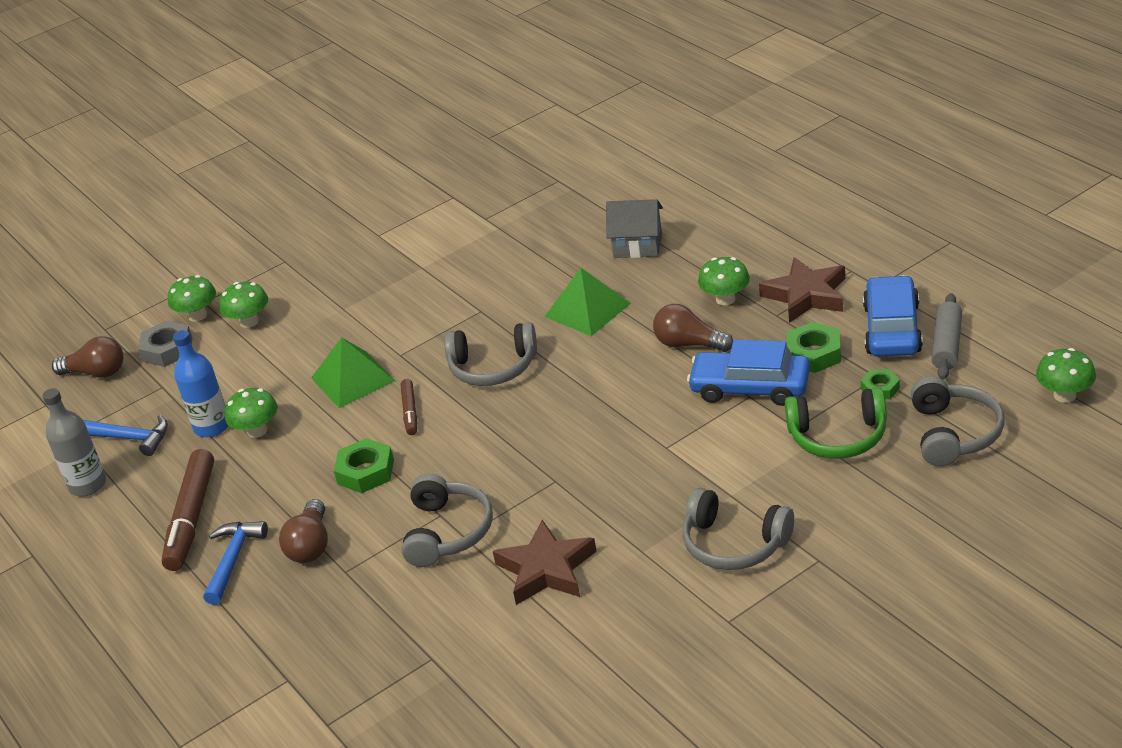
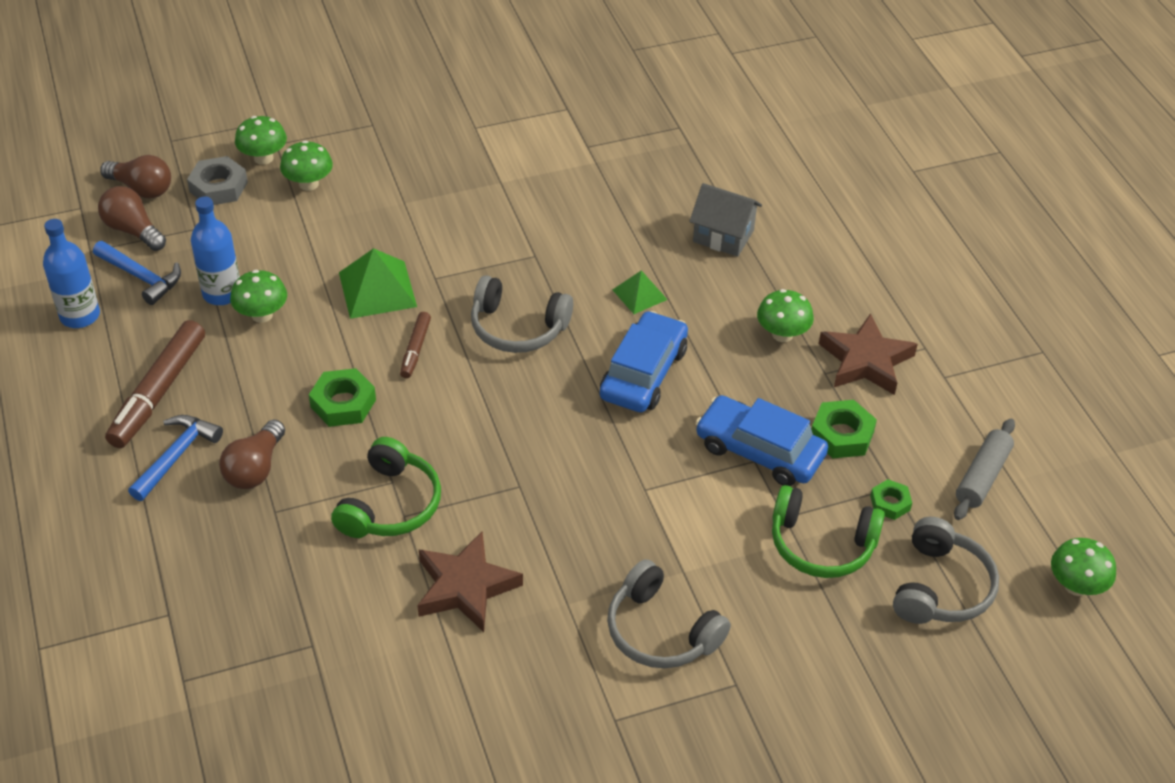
camera: 10 degrees right, 10 degrees up
grey bottle [42,388,106,496] -> blue bottle [43,219,100,328]
grey headphones [402,473,493,567] -> green headphones [331,437,441,538]
green pyramid [544,268,631,336] -> green pyramid [612,270,668,314], size x0.60
brown light bulb [653,304,733,352] -> brown light bulb moved to [98,186,166,251]
blue car [863,275,923,357] -> blue car moved to [600,311,688,412]

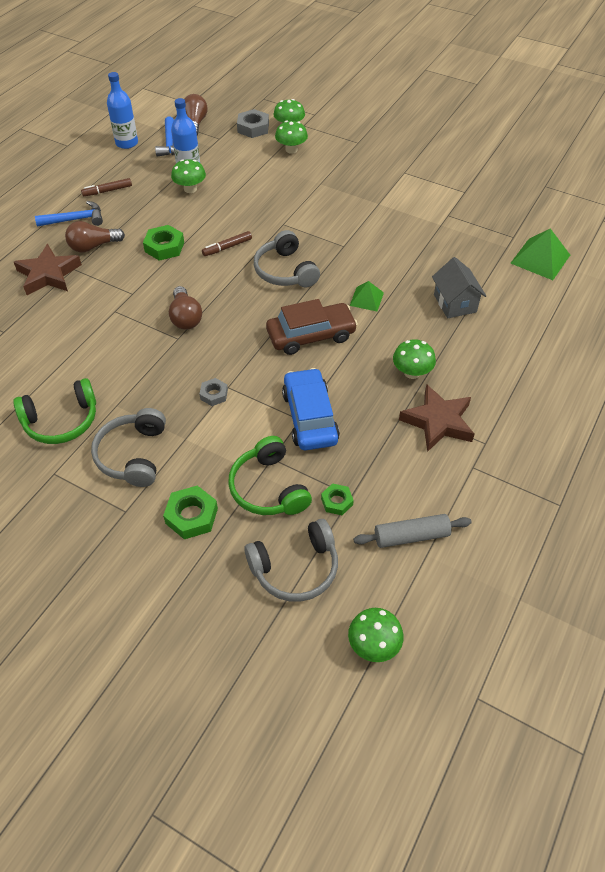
camera: 50 degrees right, 5 degrees up
brown light bulb [100,155,171,199] -> brown light bulb moved to [169,286,202,330]
brown marker [105,320,205,448] -> brown marker [81,178,132,196], size x0.53
green headphones [331,437,441,538] -> green headphones moved to [13,378,96,444]
green pyramid [339,248,417,319] -> green pyramid moved to [510,228,570,280]
brown star [417,532,523,632] -> brown star moved to [14,244,82,295]
blue car [600,311,688,412] -> brown car [266,299,358,355]
green nut [811,400,877,458] -> green nut moved to [163,485,218,539]
none -> grey nut [199,378,228,406]

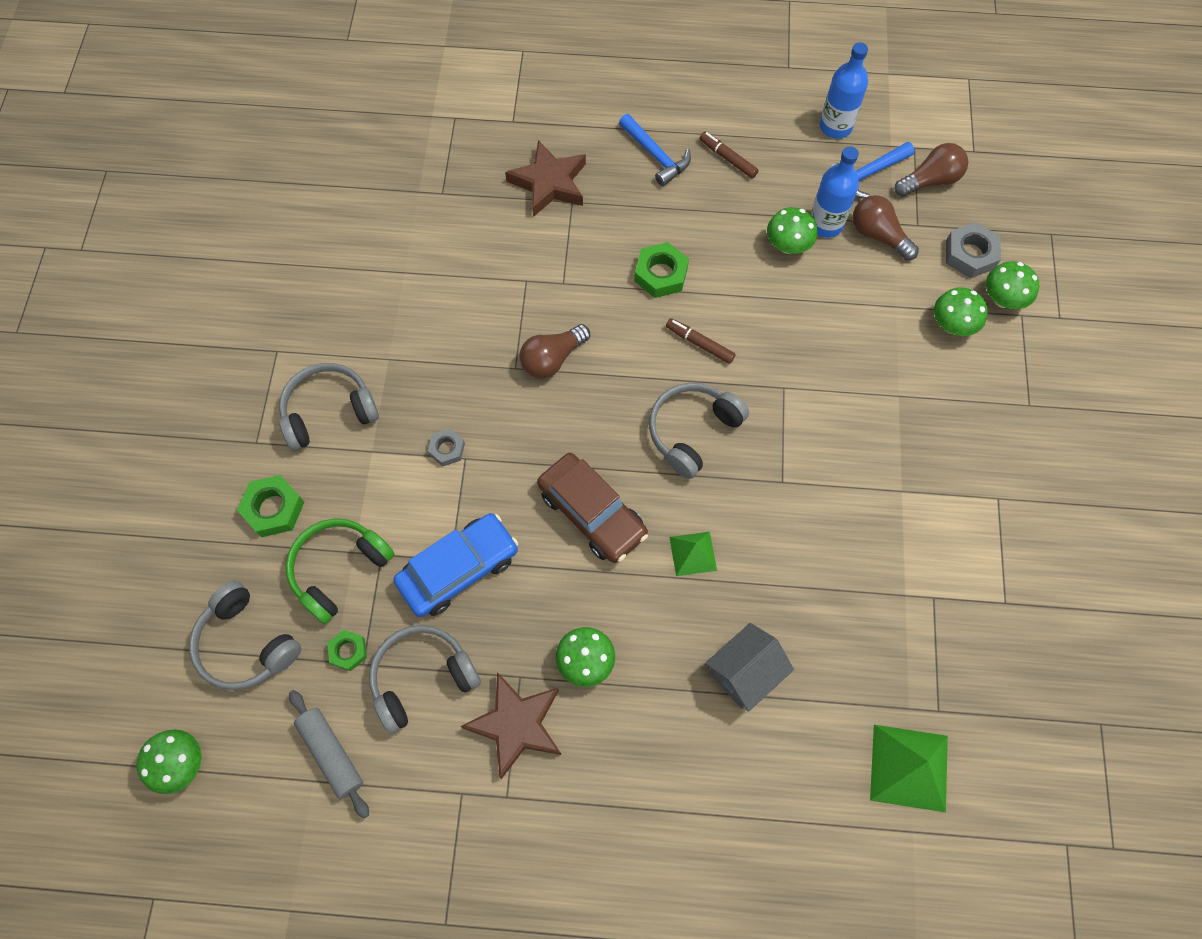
camera: 65 degrees right, 15 degrees up
green headphones [13,378,96,444] -> none
brown light bulb [65,221,125,252] -> brown light bulb moved to [852,195,919,260]
none -> grey headphones [369,625,481,734]

